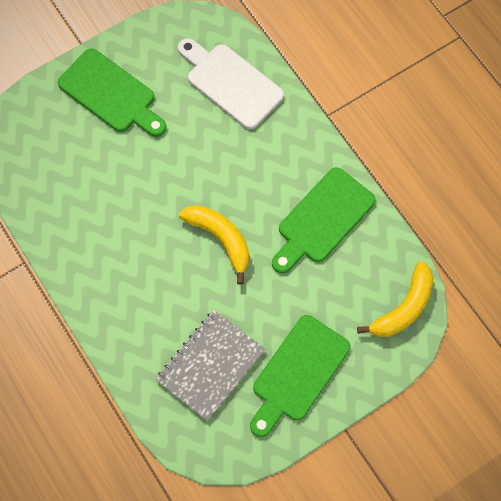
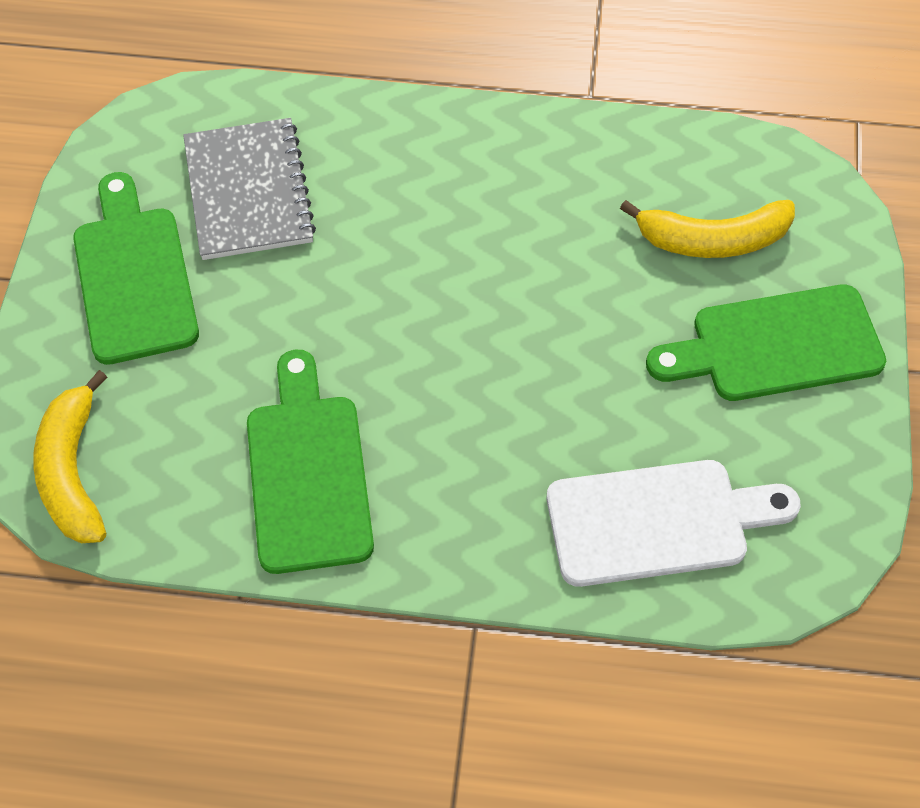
camera: 130 degrees right, 10 degrees down
yellow banana [179,205,250,285] -> yellow banana moved to [620,200,795,258]

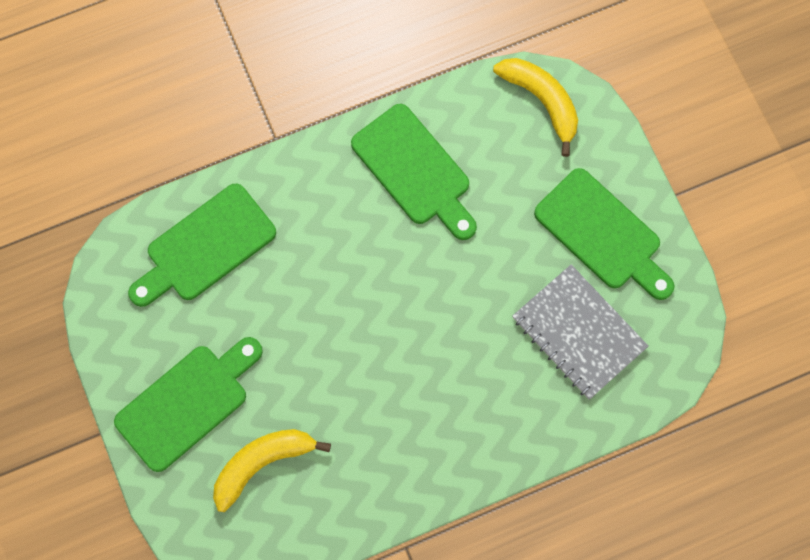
camera: 150 degrees right, 15 degrees up
white cutting board [547,460,801,587] -> green cutting board [128,184,276,307]

